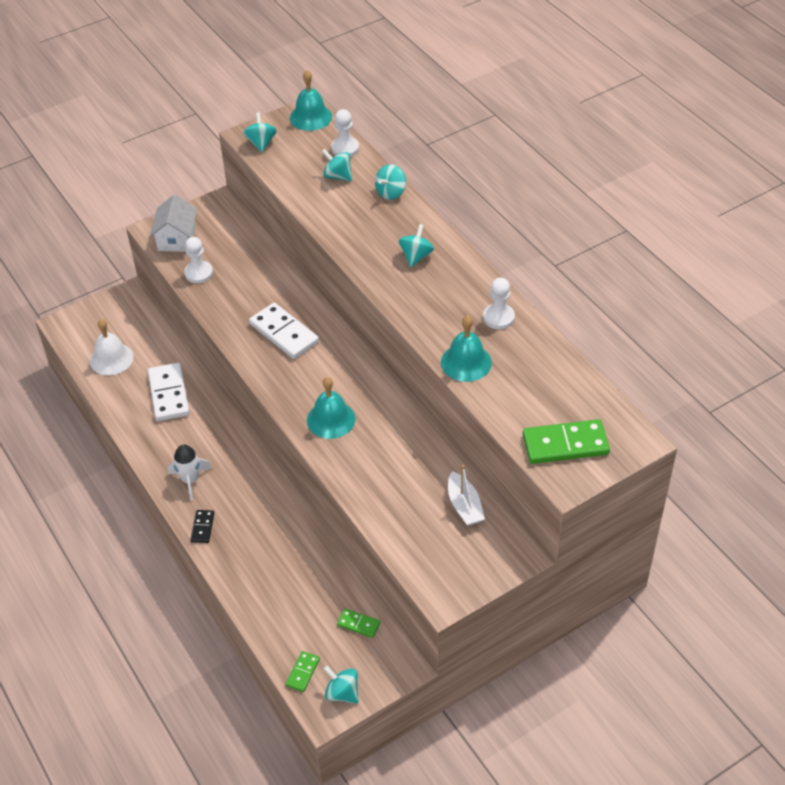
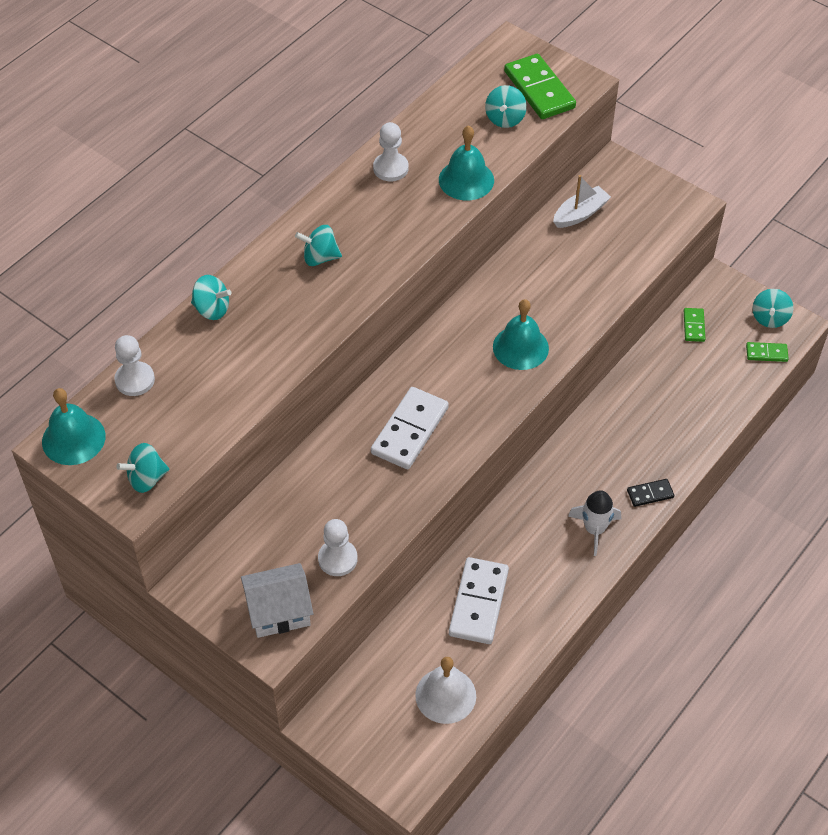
camera: 110 degrees left, 5 degrees up
white domino [148,363,190,421] -> white domino turned 45 degrees counterclockwise [449,557,509,644]
turquoise spinning top [321,149,352,181] -> turquoise spinning top moved to [485,85,527,128]

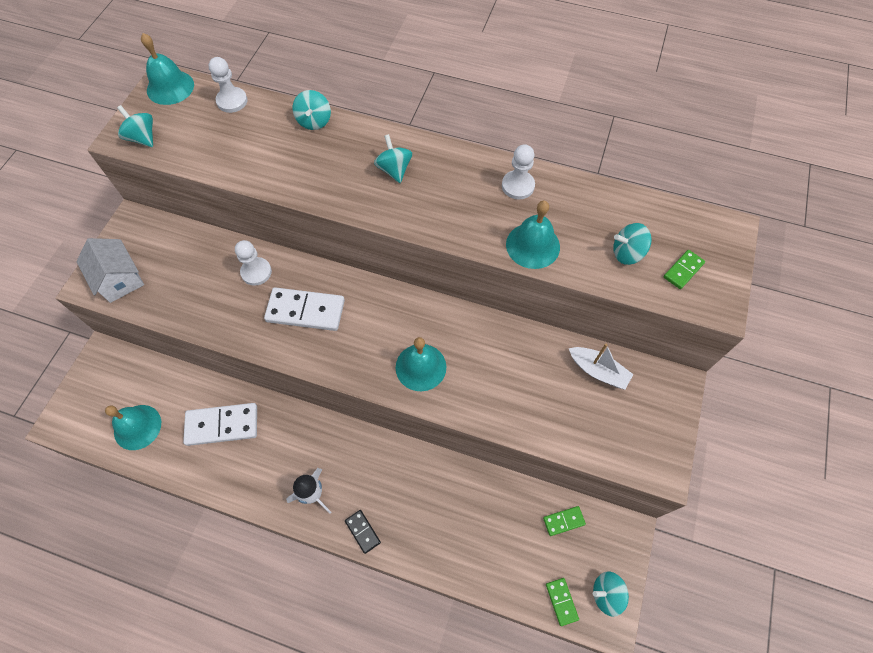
camera: 70 degrees right, 10 degrees up
white pawn [318,519,358,576] -> white pawn moved to [235,240,272,286]
white bell [415,657,476,724] -> turquoise bell [105,405,161,450]
green domino [504,54,576,119] -> green domino [663,250,705,289], size x0.51

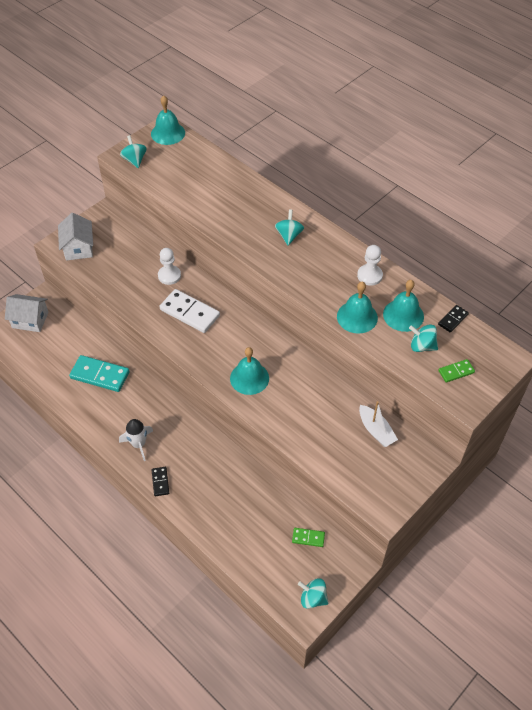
camera: 25 degrees right, 10 degrees down
turquoise bell [105,405,161,450] -> turquoise bell moved to [383,280,424,332]
white domino [183,403,257,446] -> turquoise domino [69,355,130,392]
white pawn [209,57,248,113] -> none
turquoise spinning top [293,90,331,130] -> none
green domino [546,578,579,626] -> none
none -> white house [5,294,49,332]
none -> black domino [438,305,469,333]

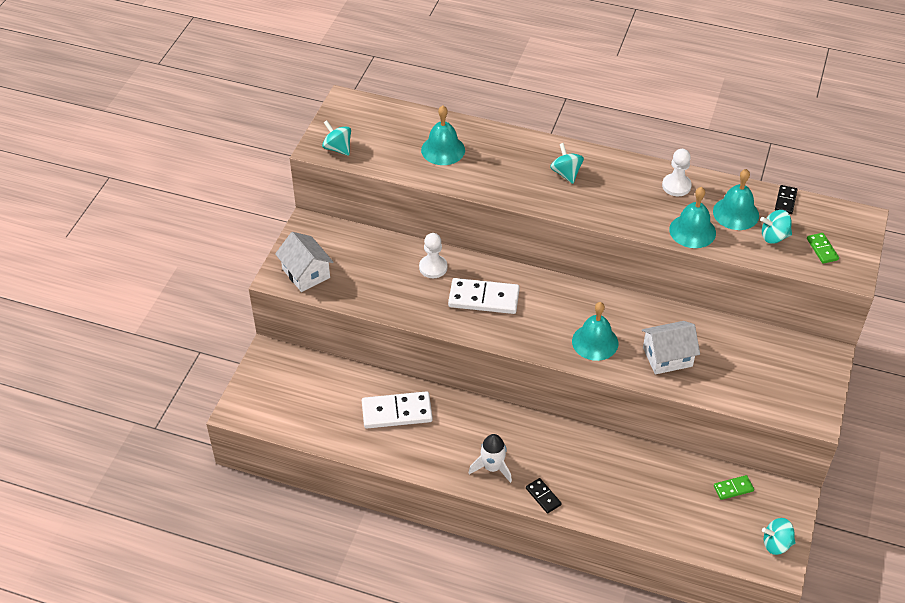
camera: 25 degrees left, 5 degrees down
white house [5,294,49,332] -> white house moved to [642,321,700,374]
turquoise domino [69,355,130,392] -> white domino [362,391,433,428]
turquoise bell [151,95,185,145] -> turquoise bell moved to [421,106,465,165]
white boat [359,401,398,447] -> none
green domino [439,359,475,383] -> green domino turned 60 degrees counterclockwise [807,233,839,264]

